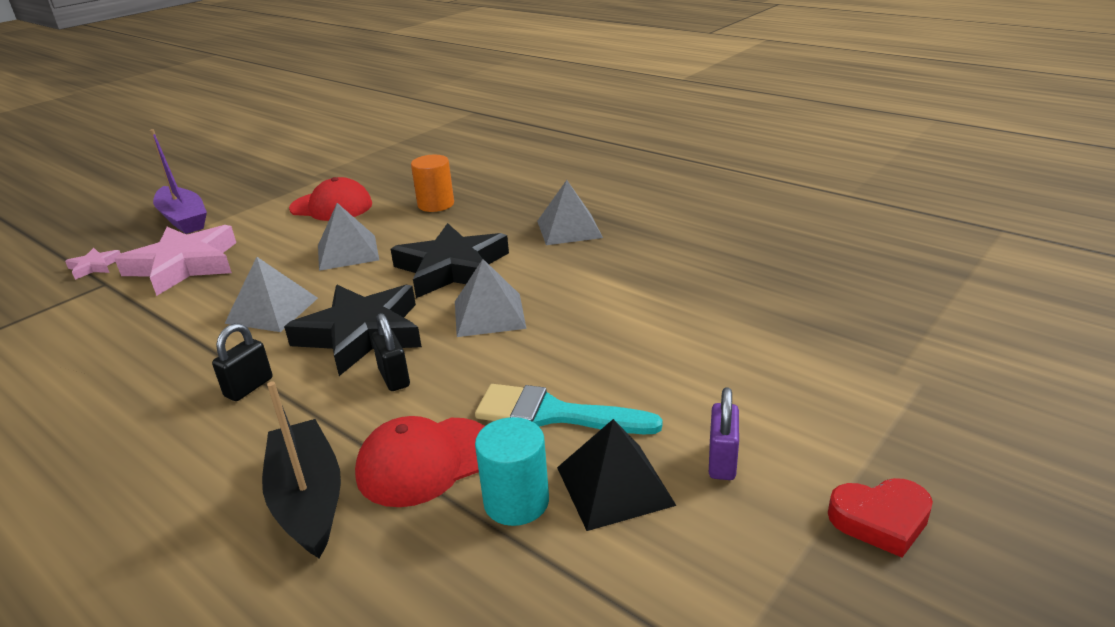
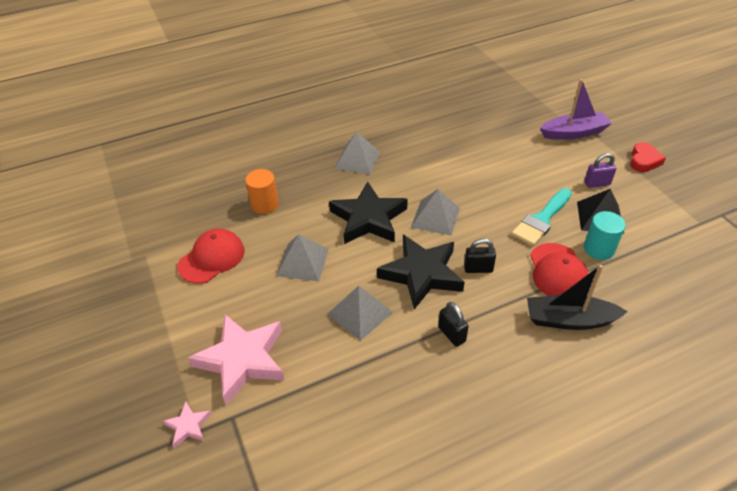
camera: 65 degrees left, 15 degrees up
purple boat [150,129,207,234] -> purple boat moved to [540,79,612,140]
purple padlock [709,387,739,480] -> purple padlock turned 45 degrees counterclockwise [584,153,616,188]

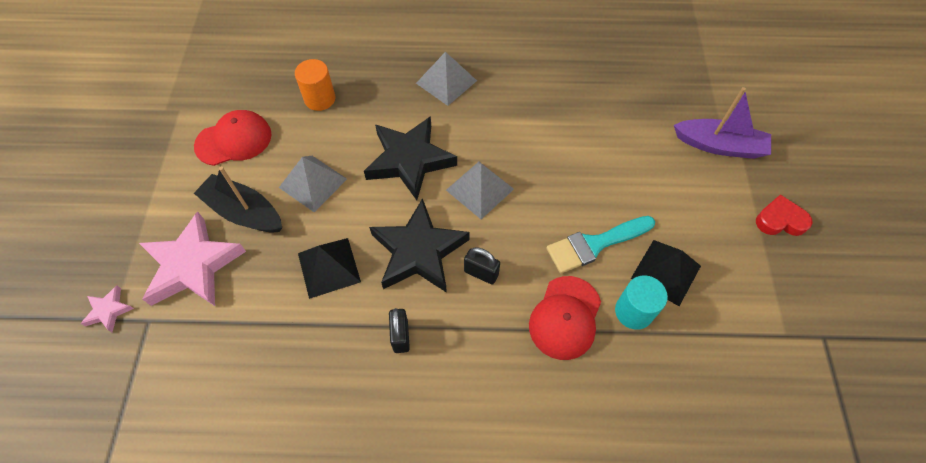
camera: 25 degrees right, 15 degrees up
grey pyramid [327,285,393,341] -> black pyramid [298,238,361,299]
black boat [527,265,628,330] -> black boat moved to [194,166,282,232]
purple padlock [584,153,616,188] -> none
red heart [630,142,666,172] -> red heart turned 135 degrees counterclockwise [756,194,813,236]

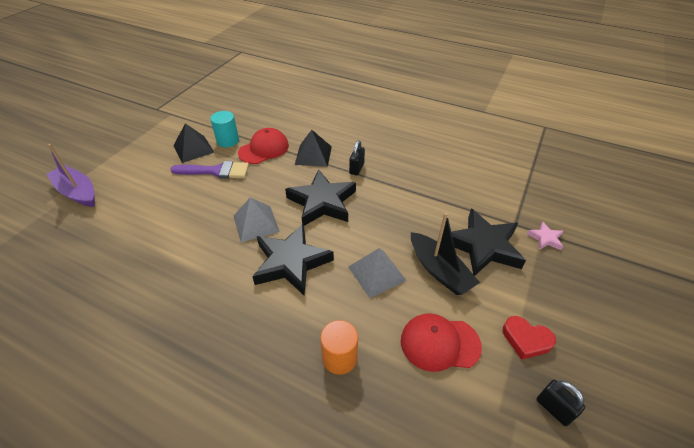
camera: 155 degrees left, 15 degrees down
pink star [139,211,246,306] -> black star [451,209,526,276]
black pyramid [298,238,361,299] -> black pyramid moved to [295,130,332,167]
grey pyramid [416,52,477,106] -> none
black padlock [464,247,500,284] -> black padlock moved to [537,380,585,426]
turquoise brush [546,216,655,273] -> purple brush [170,161,249,179]
red heart [756,194,813,236] -> red heart moved to [503,316,556,360]

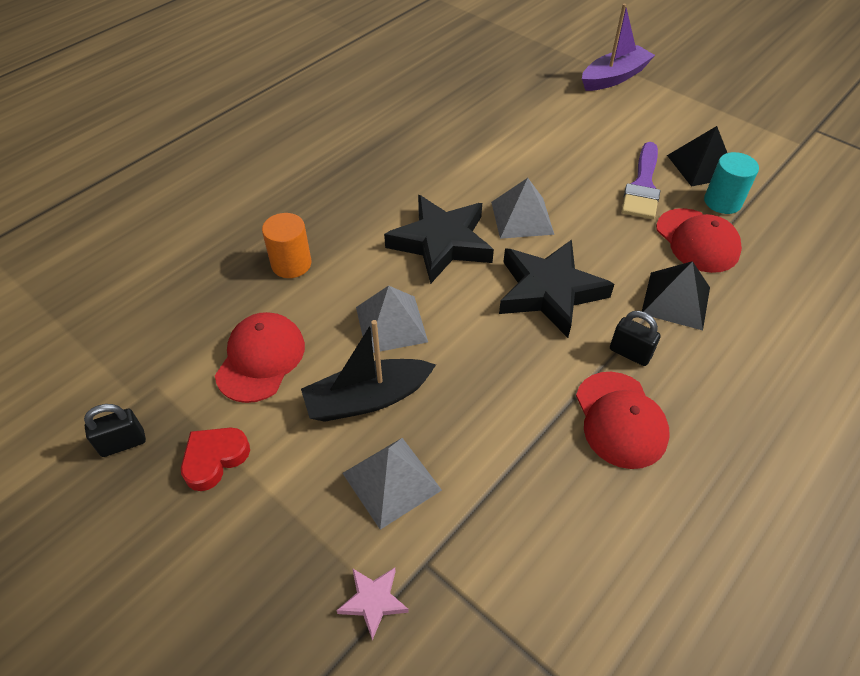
camera: 105 degrees right, 5 degrees up
black star [451,209,526,276] -> grey pyramid [342,438,442,530]
none -> red cap [576,372,670,469]

